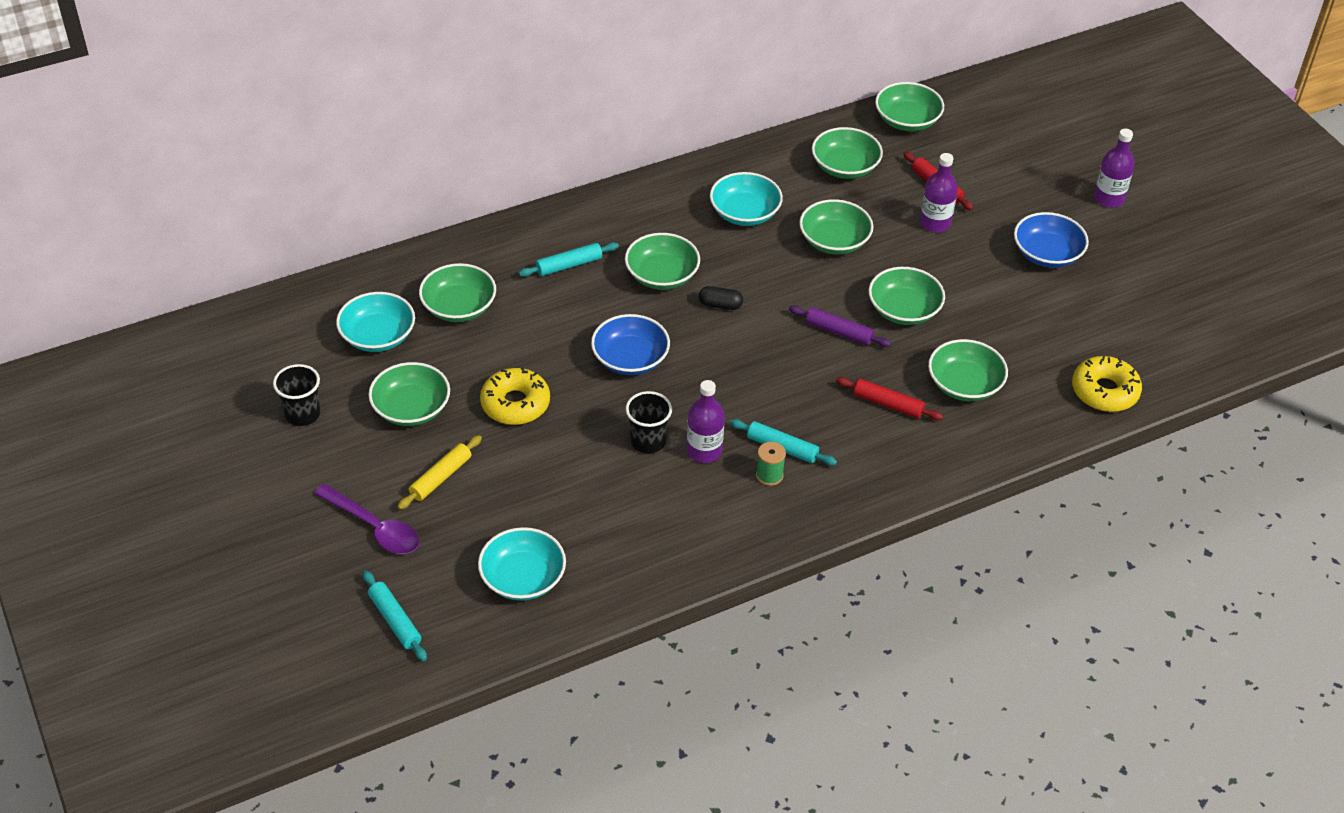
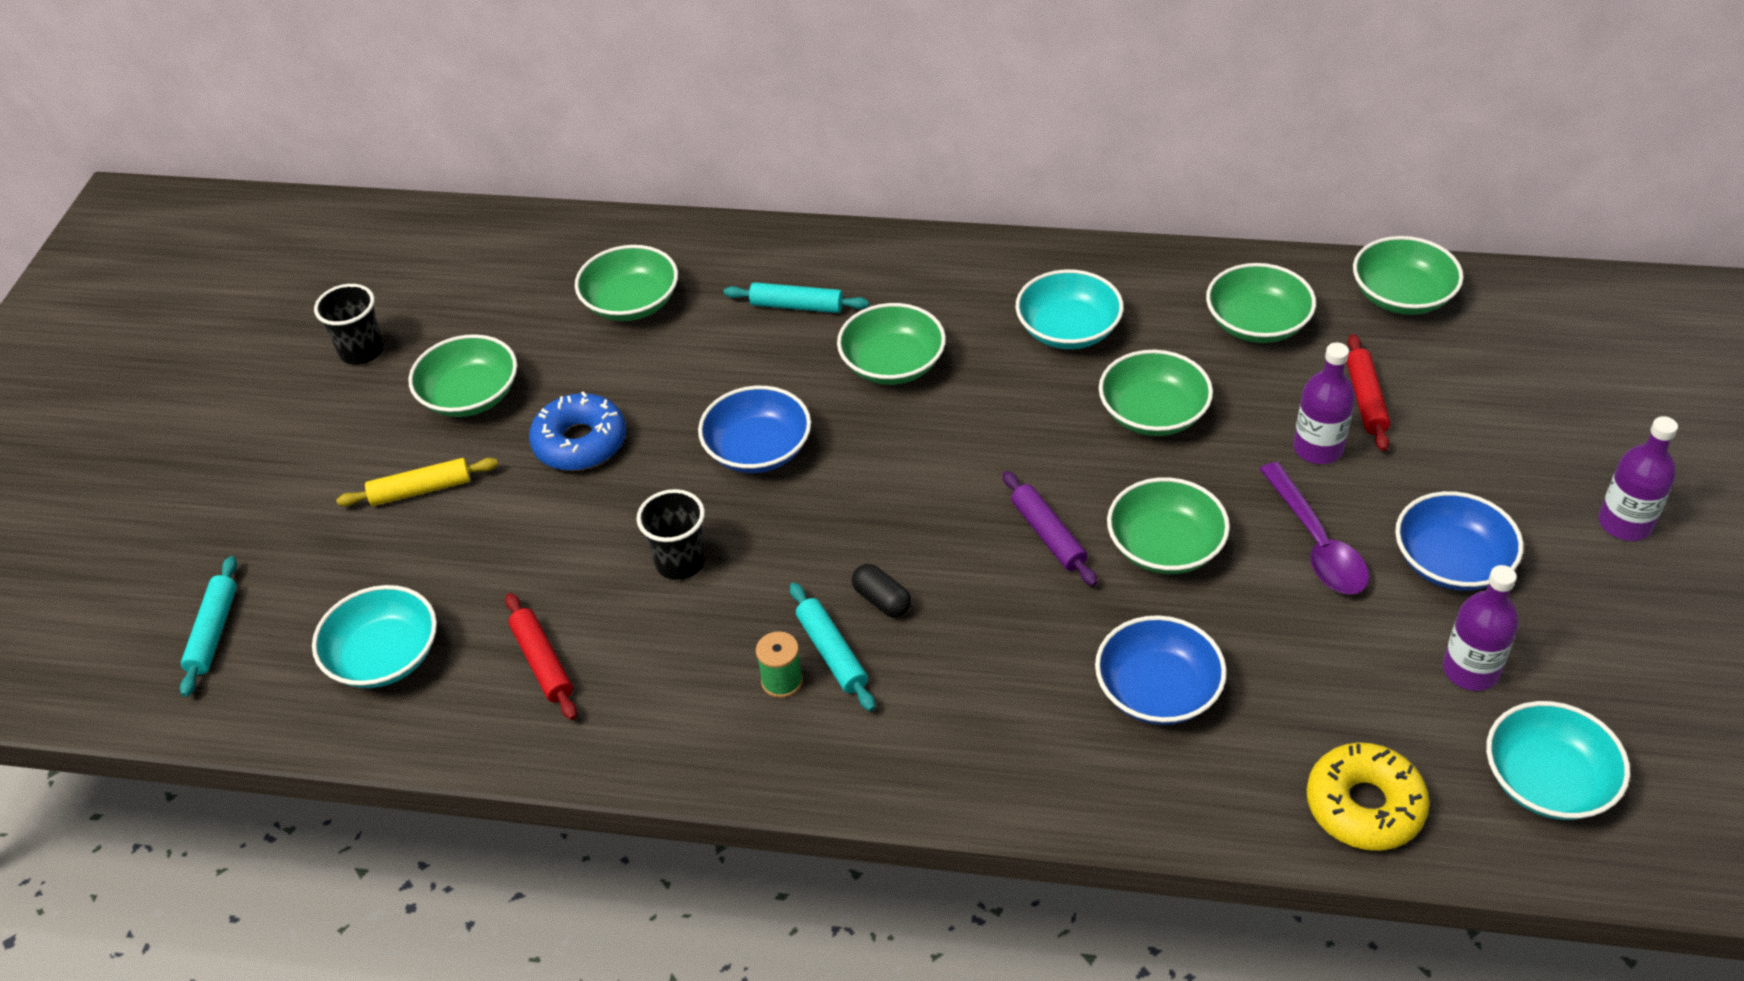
camera: 40 degrees right, 0 degrees up
purple spoon [314,484,420,554] -> purple spoon moved to [1260,462,1369,594]
turquoise bowl [336,292,415,352] -> turquoise bowl moved to [1486,701,1630,820]
yellow donut [480,367,550,425] -> blue donut [529,391,626,471]
purple bottle [687,380,725,463] -> purple bottle moved to [1443,565,1519,691]
black capsule [699,286,743,310] -> black capsule moved to [852,564,911,618]
red rolling pin [836,377,943,421] -> red rolling pin moved to [505,593,577,720]
green bowl [928,339,1008,401] -> blue bowl [1095,615,1227,725]

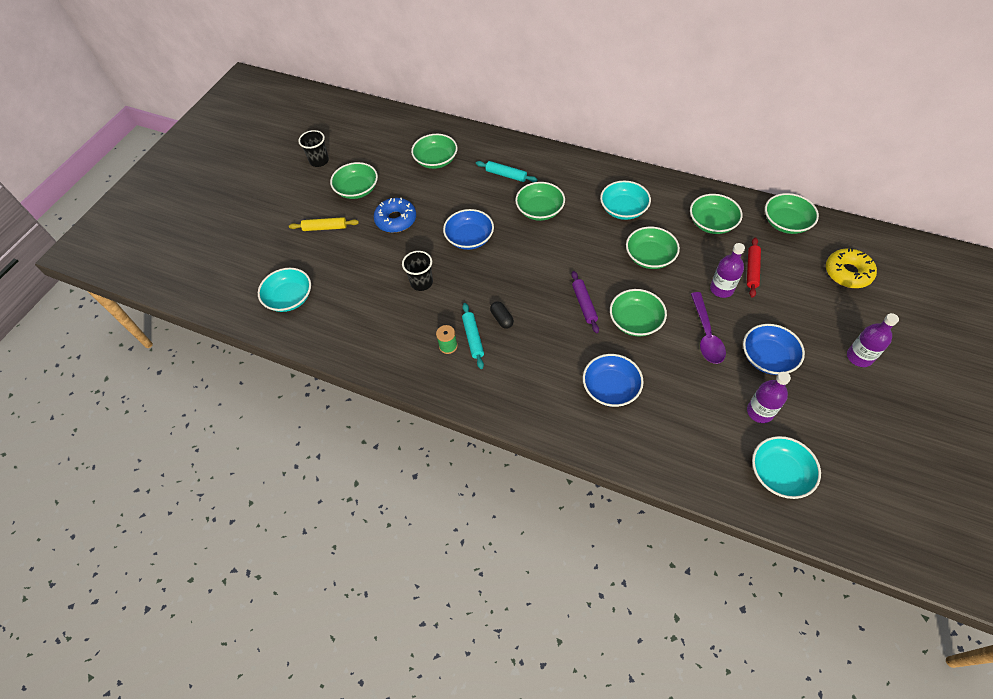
camera: 15 degrees right, 10 degrees up
turquoise rolling pin [180,556,237,697] -> none
red rolling pin [505,593,577,720] -> none
yellow donut [1306,742,1430,851] -> yellow donut moved to [826,248,877,288]

